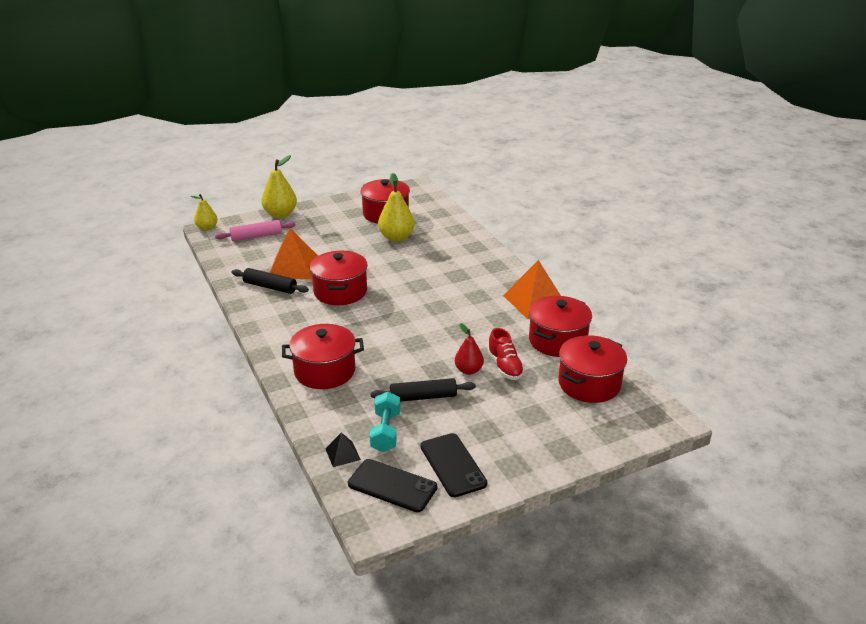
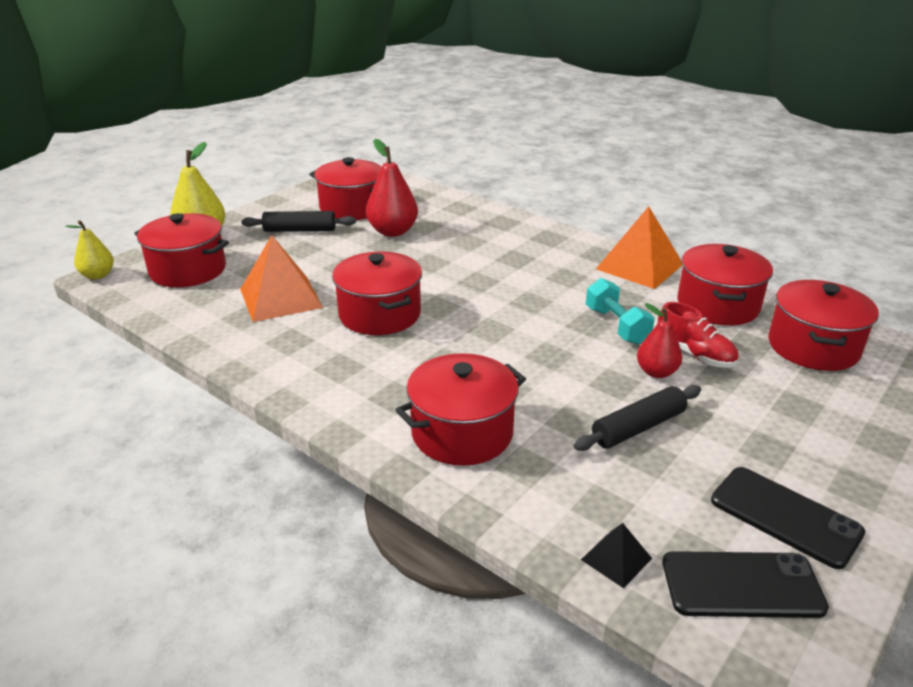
camera: 25 degrees left, 0 degrees up
pink rolling pin [215,220,295,241] -> red pot [134,213,229,287]
black rolling pin [232,268,309,294] -> black rolling pin moved to [241,211,356,232]
turquoise dumbbell [369,392,400,452] -> turquoise dumbbell moved to [586,278,655,344]
yellow pear [378,173,415,242] -> red pear [366,139,418,237]

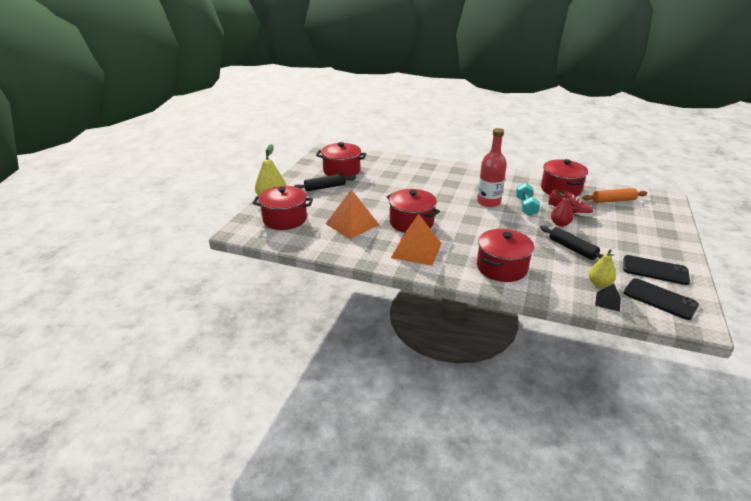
camera: 20 degrees left, 0 degrees up
yellow pear [65,220,114,279] -> yellow pear moved to [589,249,616,287]
red pear [366,139,418,237] -> none
black rolling pin [574,385,701,451] -> black rolling pin turned 75 degrees counterclockwise [540,226,603,260]
turquoise dumbbell [586,278,655,344] -> turquoise dumbbell turned 45 degrees clockwise [516,183,540,216]
orange pyramid [596,206,682,289] -> orange pyramid moved to [391,214,442,266]
black phone [663,551,829,618] -> black phone turned 60 degrees clockwise [623,278,699,320]
red pot [768,280,879,371] -> orange rolling pin [582,188,647,203]
none -> red bottle [477,128,507,207]

